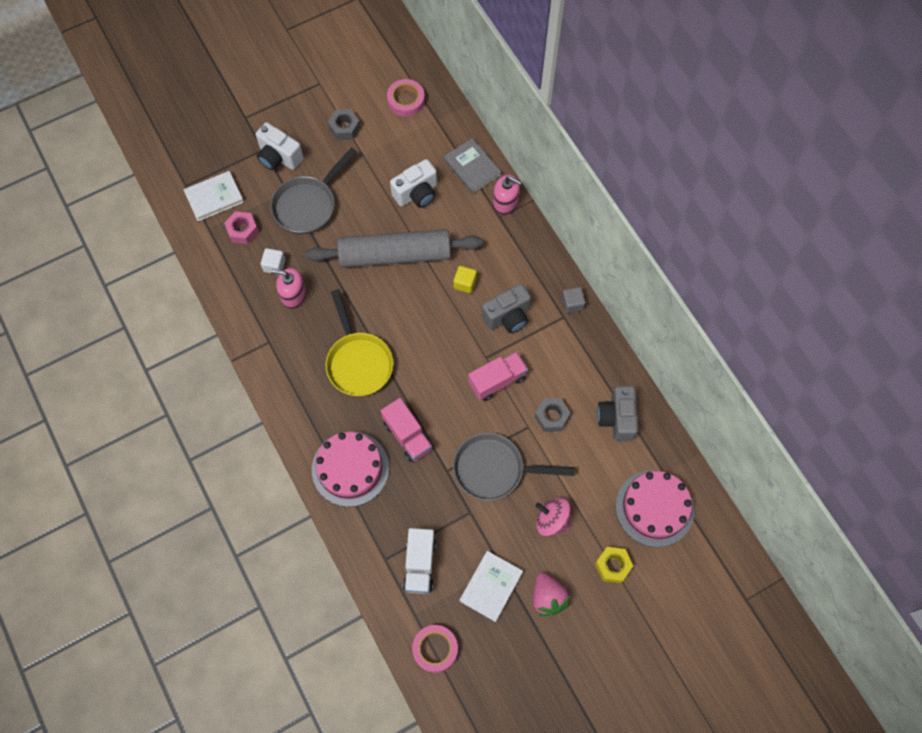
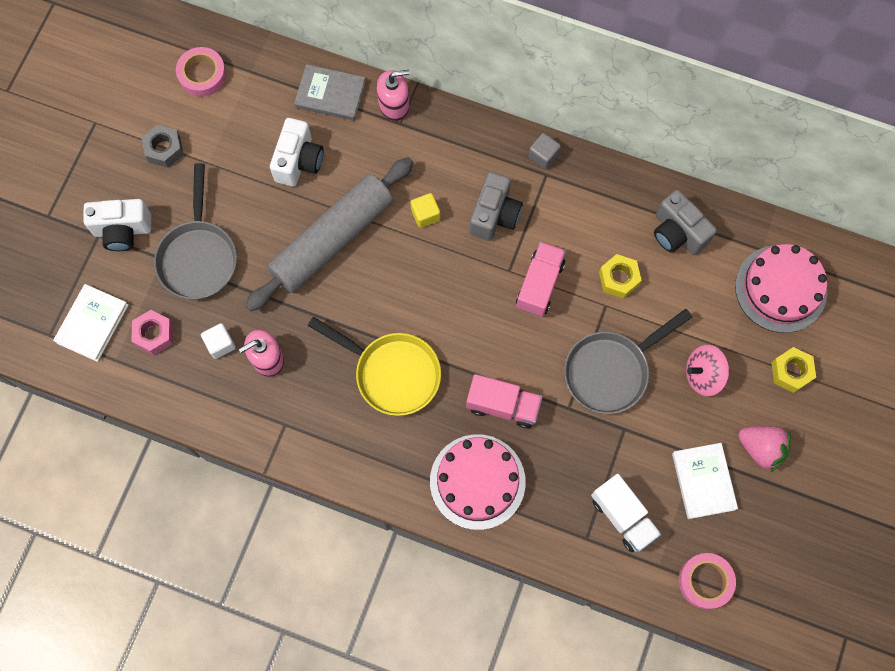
camera: 40 degrees left, 5 degrees up
grey nut [535,398,570,432] -> yellow nut [599,254,642,299]

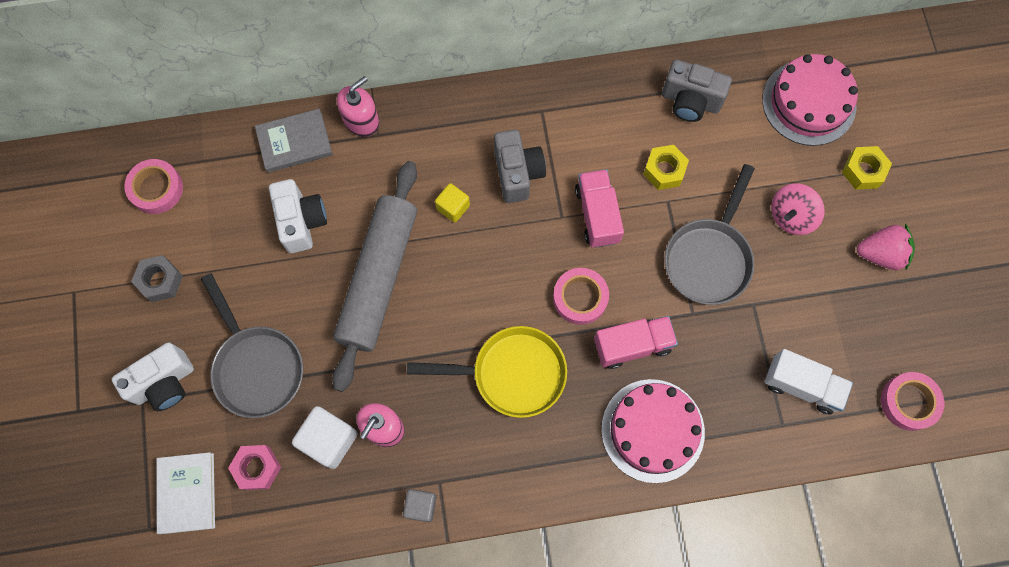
camera: 30 degrees left, 0 degrees up
white cube [201,323,236,359] -> white cube [292,406,358,469], size x1.62
grey cube [528,133,561,170] -> grey cube moved to [403,489,437,522]
white book [672,443,738,519] -> none
none -> pink tape [553,268,609,325]

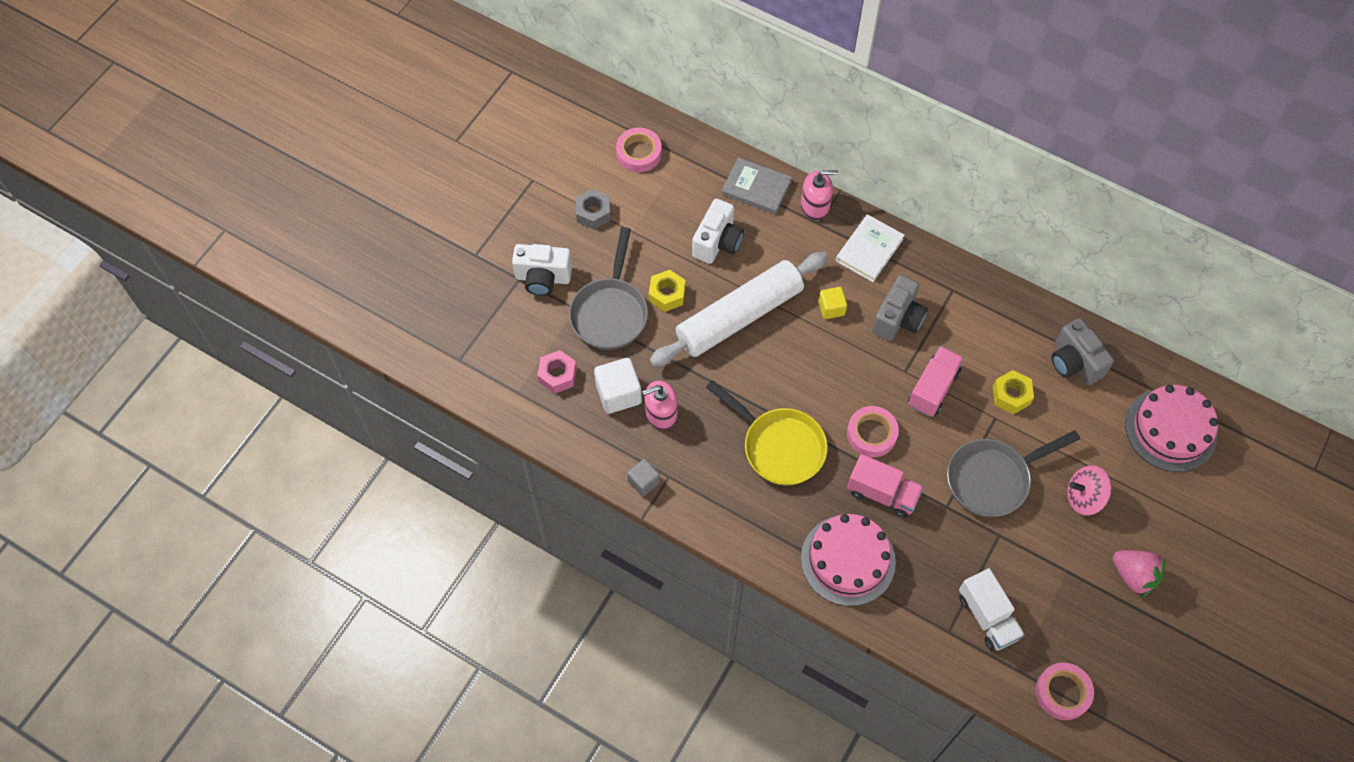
camera: 40 degrees right, 10 degrees down
white book [156,452,215,534] -> white book moved to [836,214,905,282]
grey rolling pin [332,161,417,392] -> white rolling pin [649,252,828,367]
yellow nut [842,146,892,190] -> yellow nut moved to [649,270,686,312]

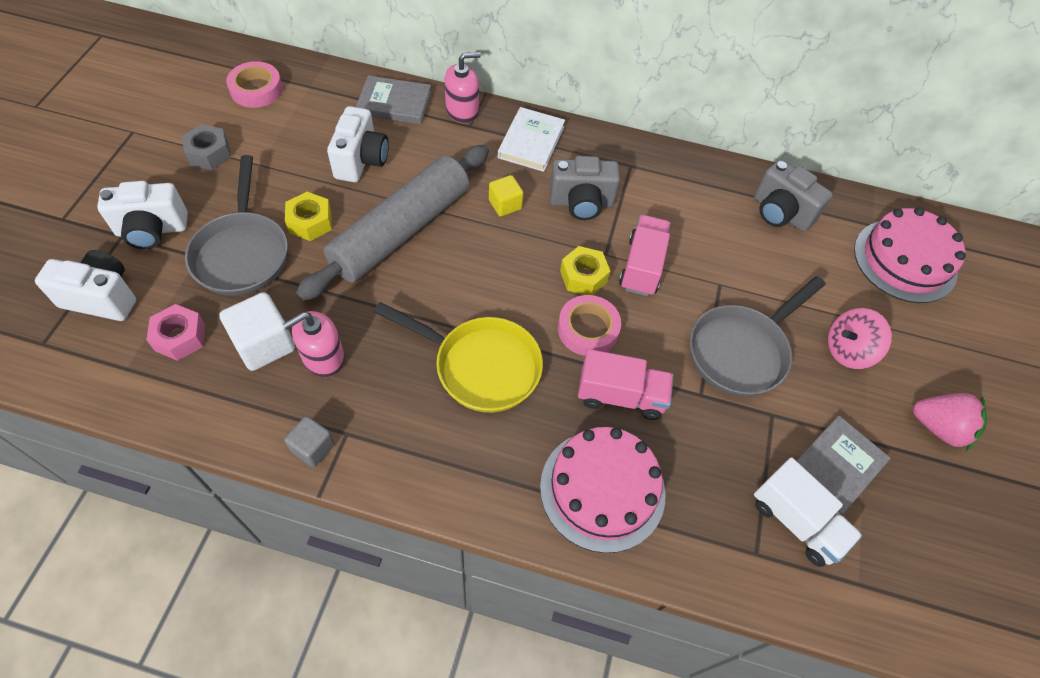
camera: 20 degrees left, 5 degrees down
white rolling pin [649,252,828,367] -> grey rolling pin [296,145,489,301]
grey camera [872,275,928,341] -> grey camera turned 75 degrees clockwise [550,156,620,220]
yellow nut [993,370,1034,414] -> yellow nut moved to [560,246,611,295]
pink tape [1036,663,1094,720] -> none
none -> white camera [35,250,136,321]
none -> grey book [796,416,891,516]

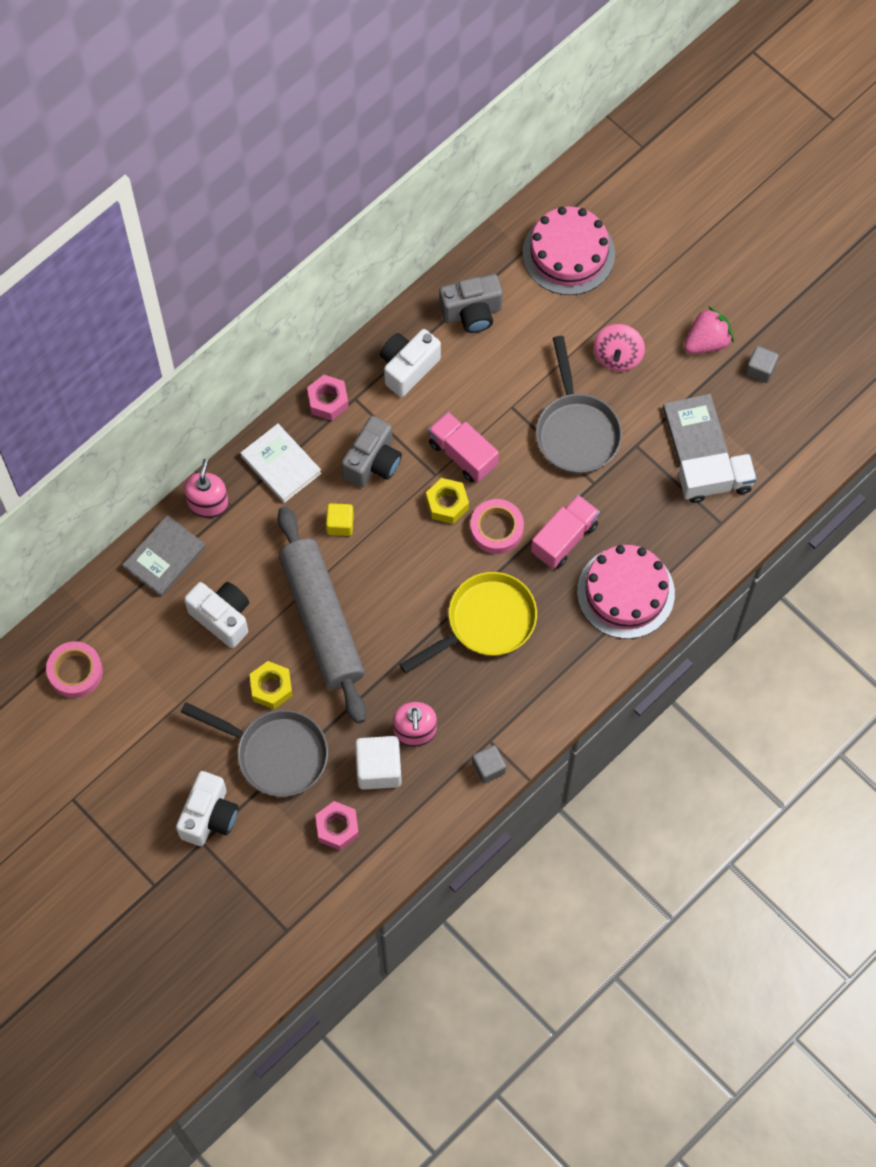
camera: 55 degrees left, 10 degrees up
white camera [35,250,136,321] -> white camera moved to [380,329,441,397]
grey nut [182,125,231,170] -> none
none -> pink nut [307,375,349,421]
none -> grey cube [746,346,779,383]

